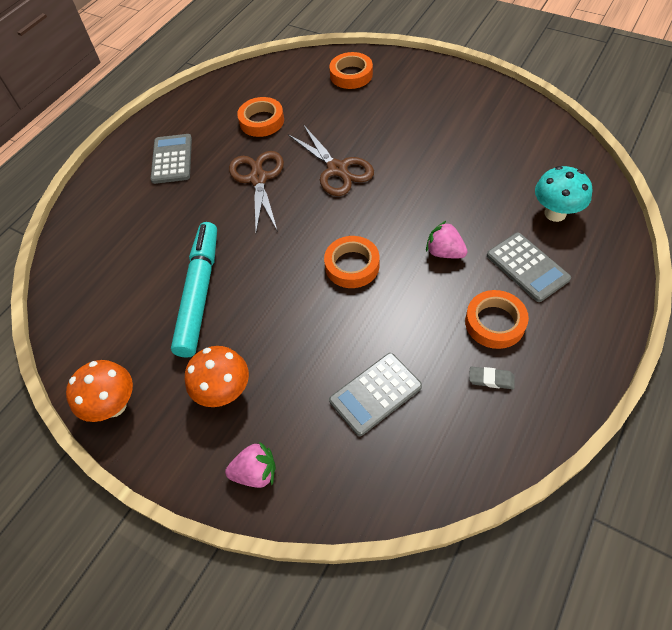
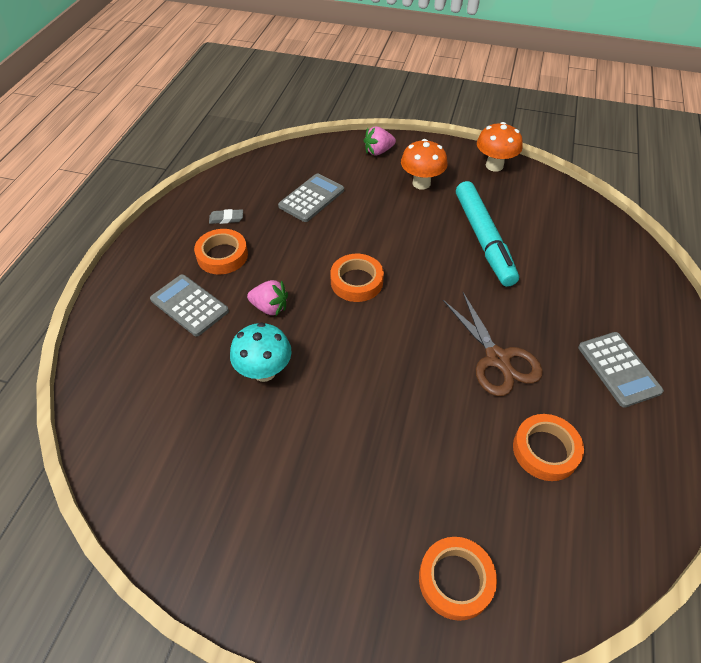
camera: 160 degrees right, 5 degrees down
brown scissors [288,124,374,196] -> none
turquoise mushroom [535,166,592,222] -> turquoise mushroom moved to [230,323,292,382]

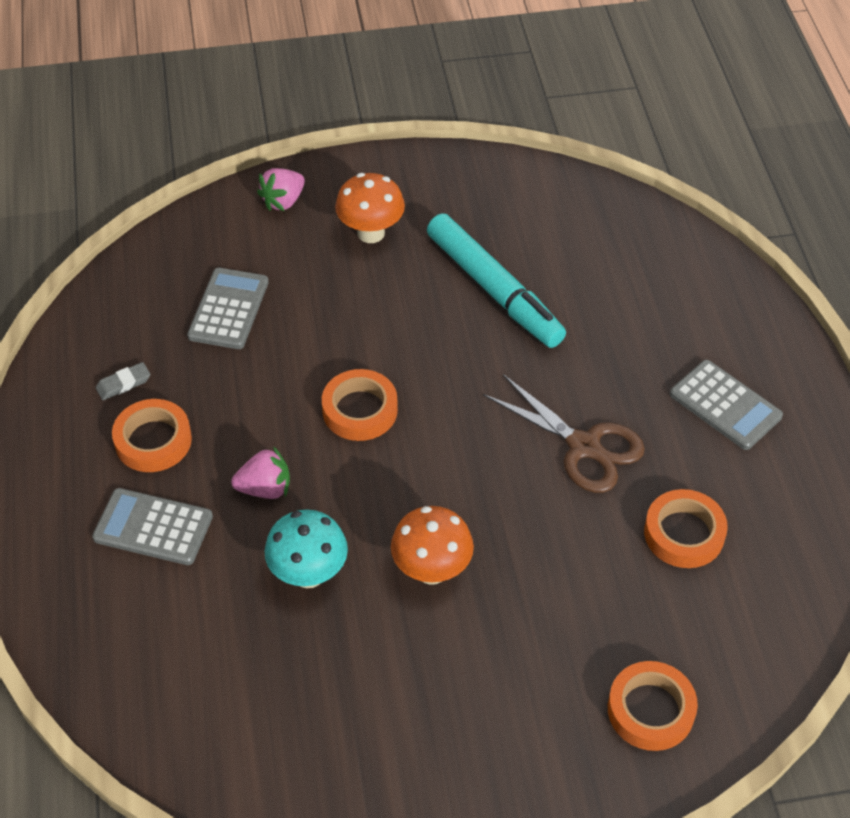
camera: 25 degrees left, 0 degrees up
orange mushroom [477,122,523,171] -> orange mushroom moved to [391,506,474,585]

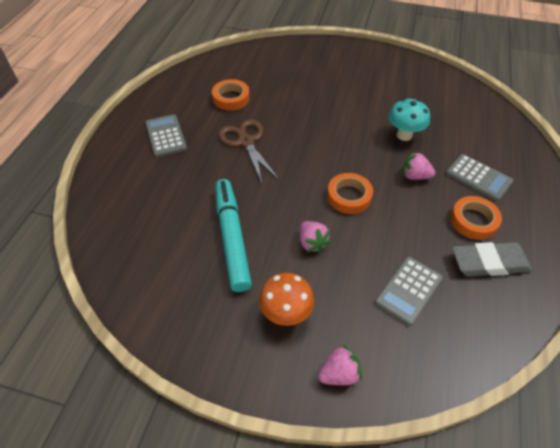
camera: 155 degrees left, 0 degrees up
grey eraser [96,362,150,400] -> grey eraser [452,242,532,276], size x2.19
orange mushroom [391,506,474,585] -> none
orange tape [608,661,698,751] -> none
none -> pink strawberry [300,221,331,253]

